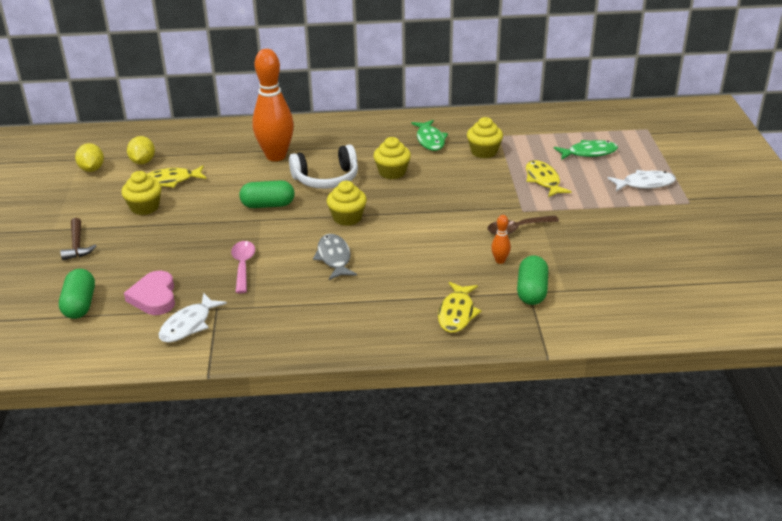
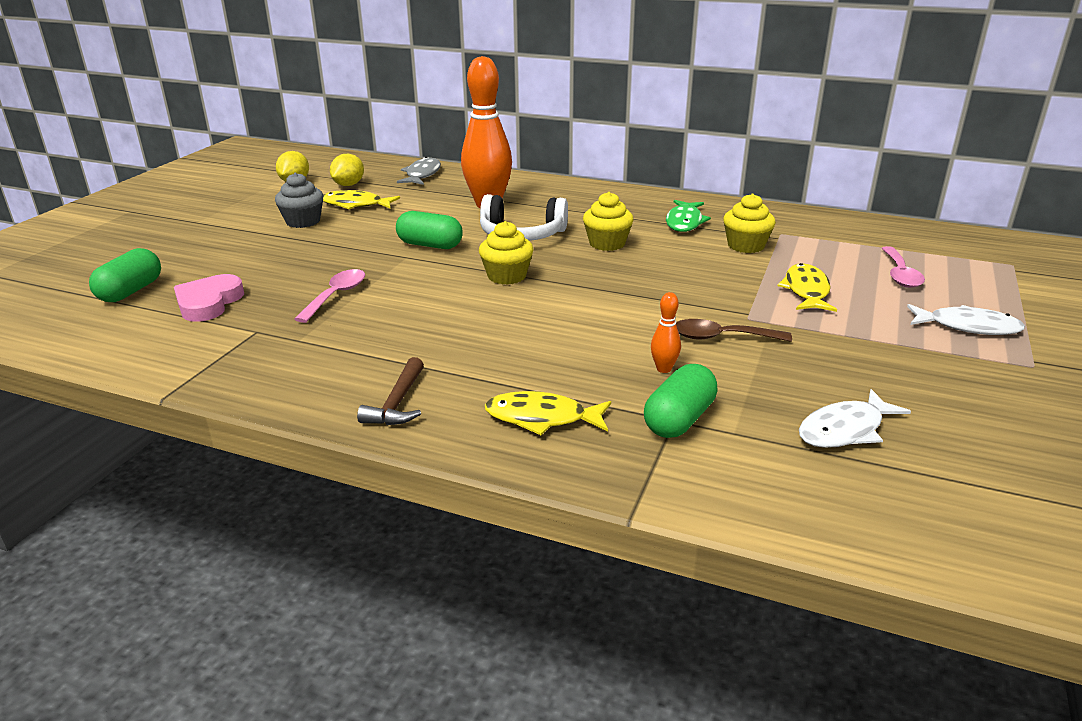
camera: 25 degrees right, 5 degrees down
brown hammer [60,218,96,260] -> brown hammer moved to [357,357,424,425]
yellow cupcake [122,171,161,215] -> grey cupcake [275,173,324,228]
white fish [159,293,227,343] -> white fish moved to [799,389,911,448]
grey fish [313,234,357,280] -> grey fish moved to [397,157,441,185]
yellow fish [438,282,482,333] -> yellow fish turned 60 degrees clockwise [485,391,611,435]
green fish [554,140,618,160] -> pink spoon [881,246,925,288]

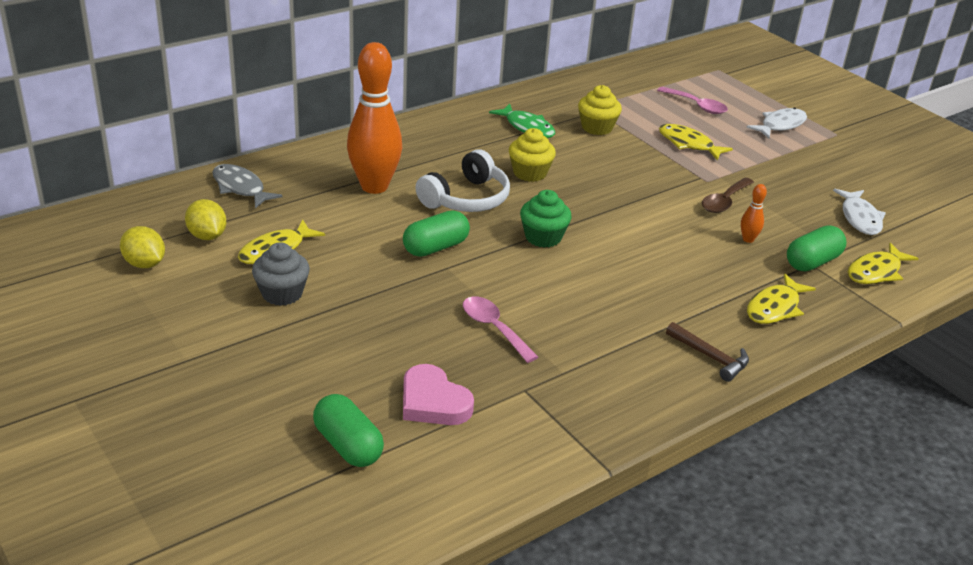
camera: 60 degrees left, 5 degrees up
yellow cupcake [479,221,534,285] -> green cupcake [520,190,572,248]
green capsule [644,364,718,438] -> green capsule turned 75 degrees clockwise [787,225,847,271]
none -> yellow fish [848,243,919,284]

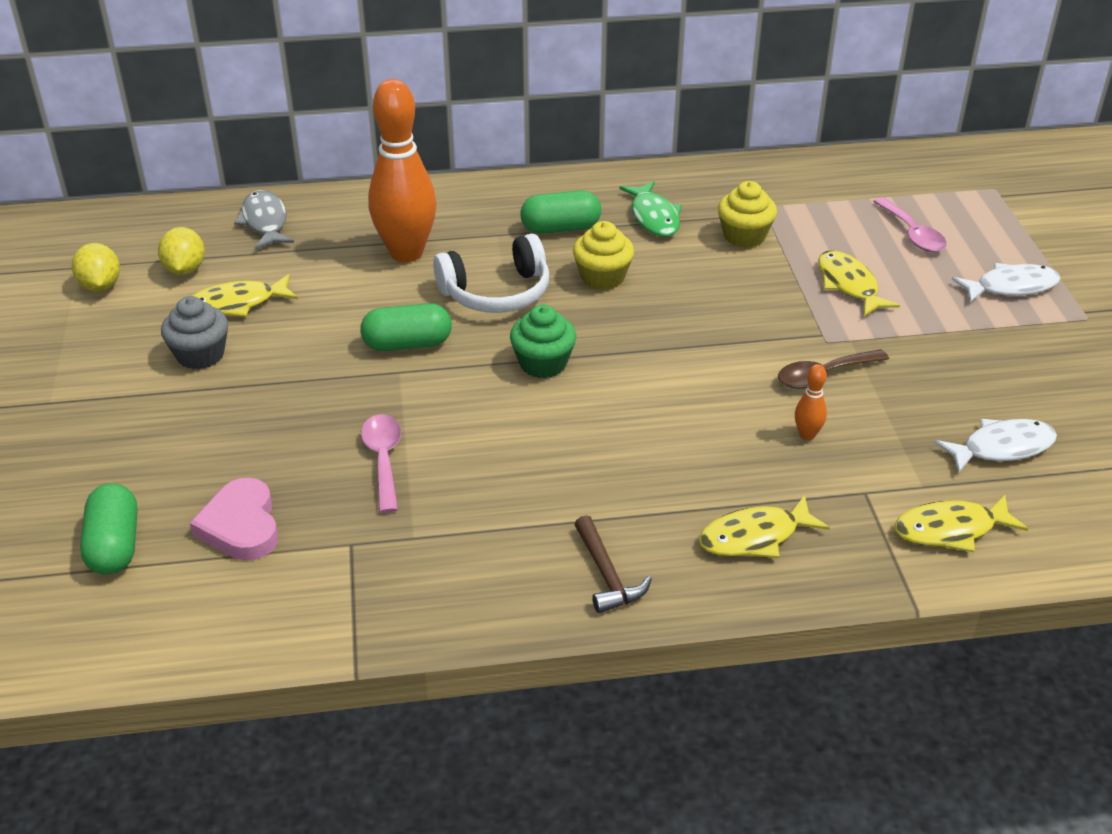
camera: 30 degrees right, 5 degrees up
green capsule [787,225,847,271] -> green capsule moved to [521,190,601,234]
white fish [833,189,886,235] -> white fish turned 135 degrees counterclockwise [934,419,1057,473]

